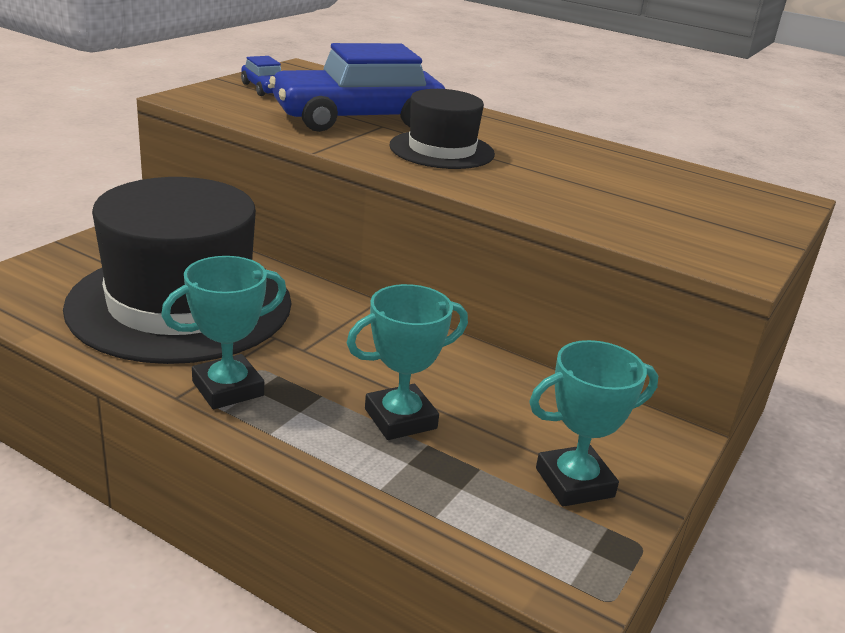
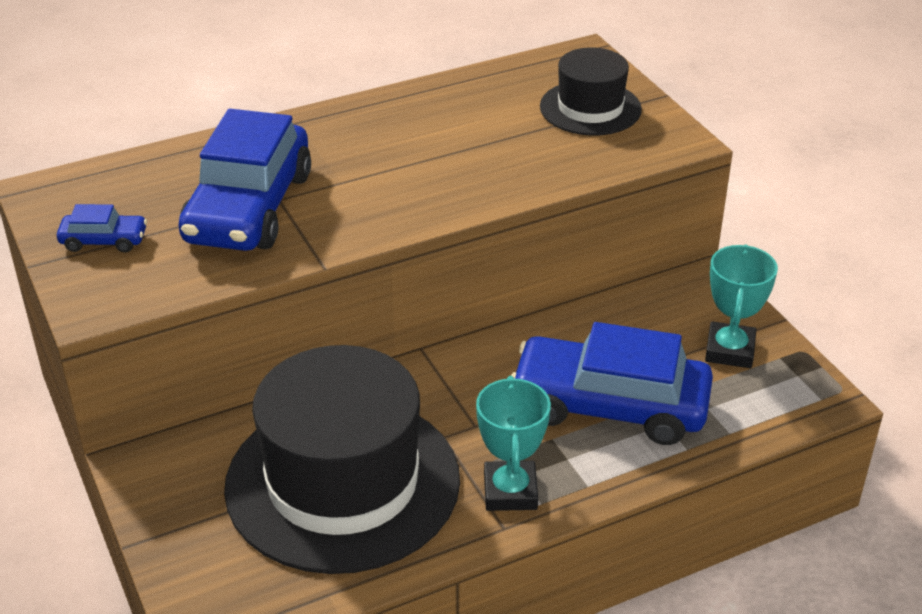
camera: 55 degrees left, 10 degrees up
turquoise trophy [347,284,468,440] -> blue car [511,322,713,445]
black hat [389,89,495,169] -> black hat moved to [540,47,642,136]

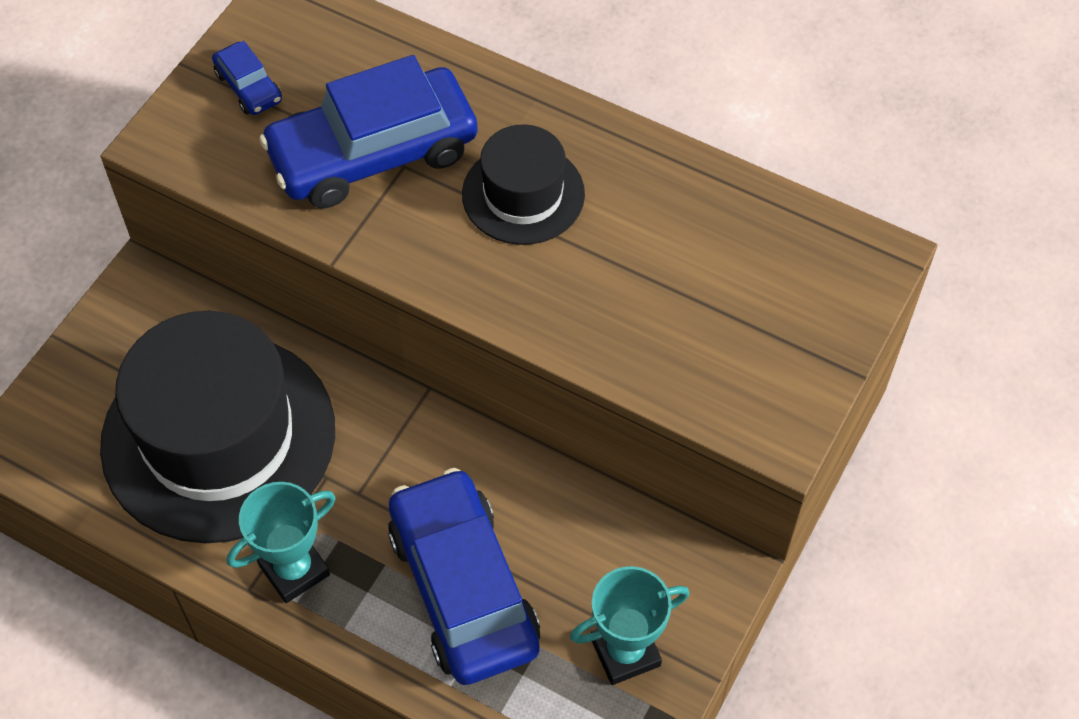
camera: 55 degrees right, 20 degrees up
black hat [540,47,642,136] -> black hat moved to [462,124,585,245]

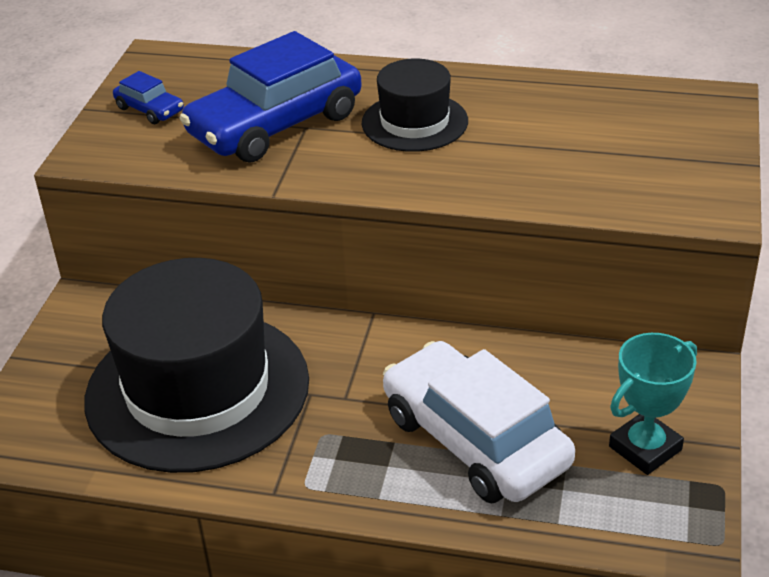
camera: 15 degrees left, 20 degrees down
turquoise trophy [227,482,336,603] -> none
blue car [388,468,540,685] -> white car [383,341,575,503]

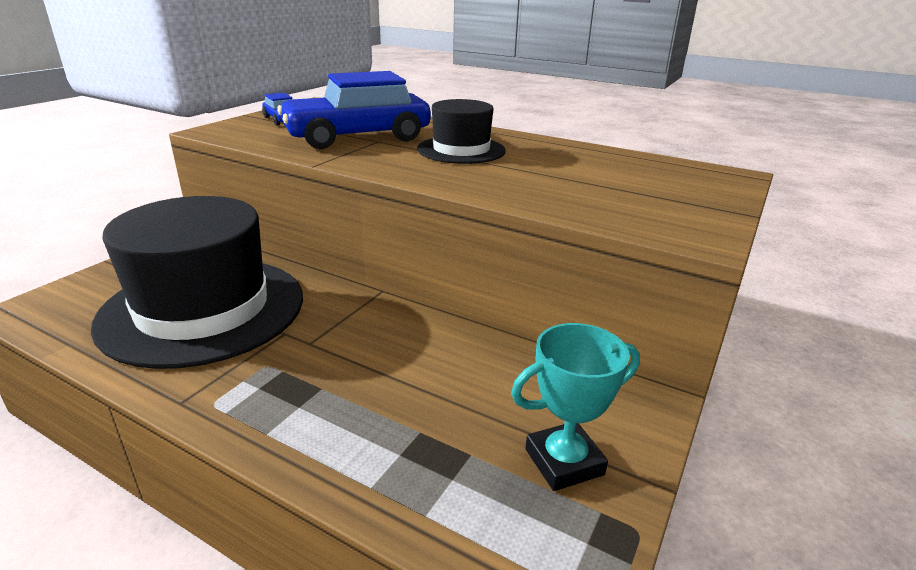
camera: 15 degrees right, 10 degrees down
white car [383,341,575,503] -> none

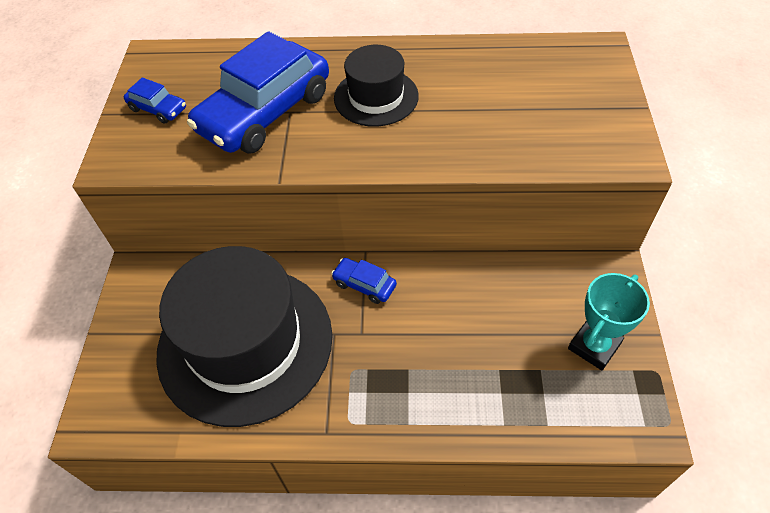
camera: 25 degrees left, 25 degrees up
none -> blue car [331,258,397,304]

